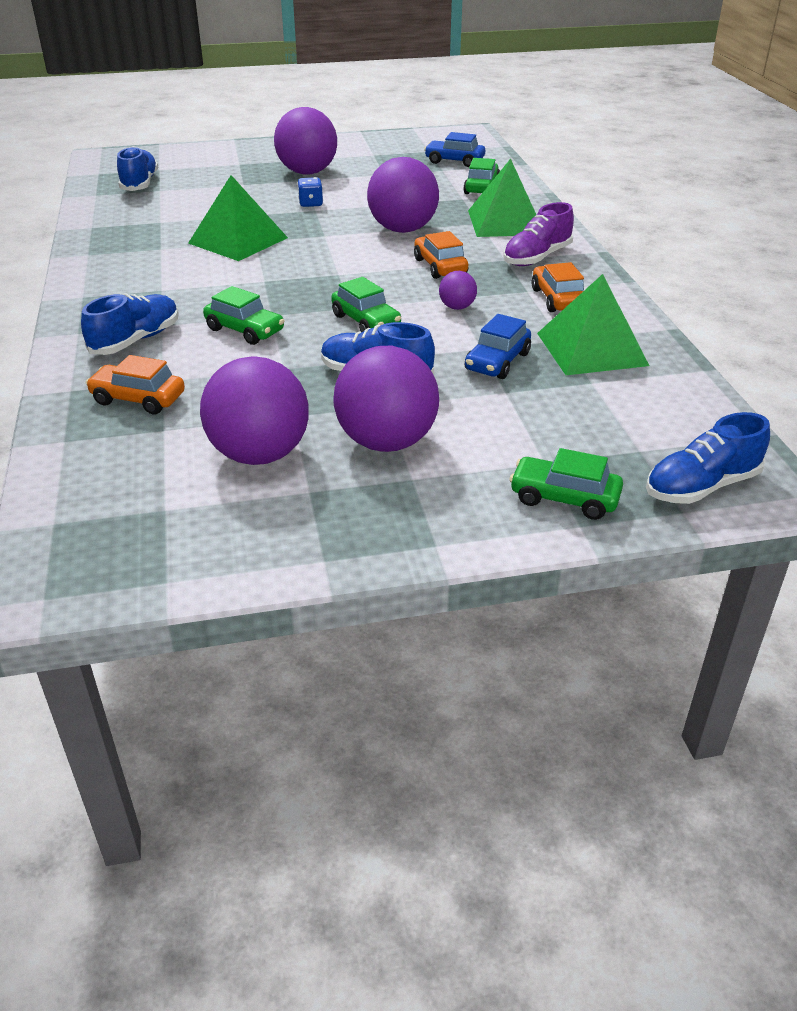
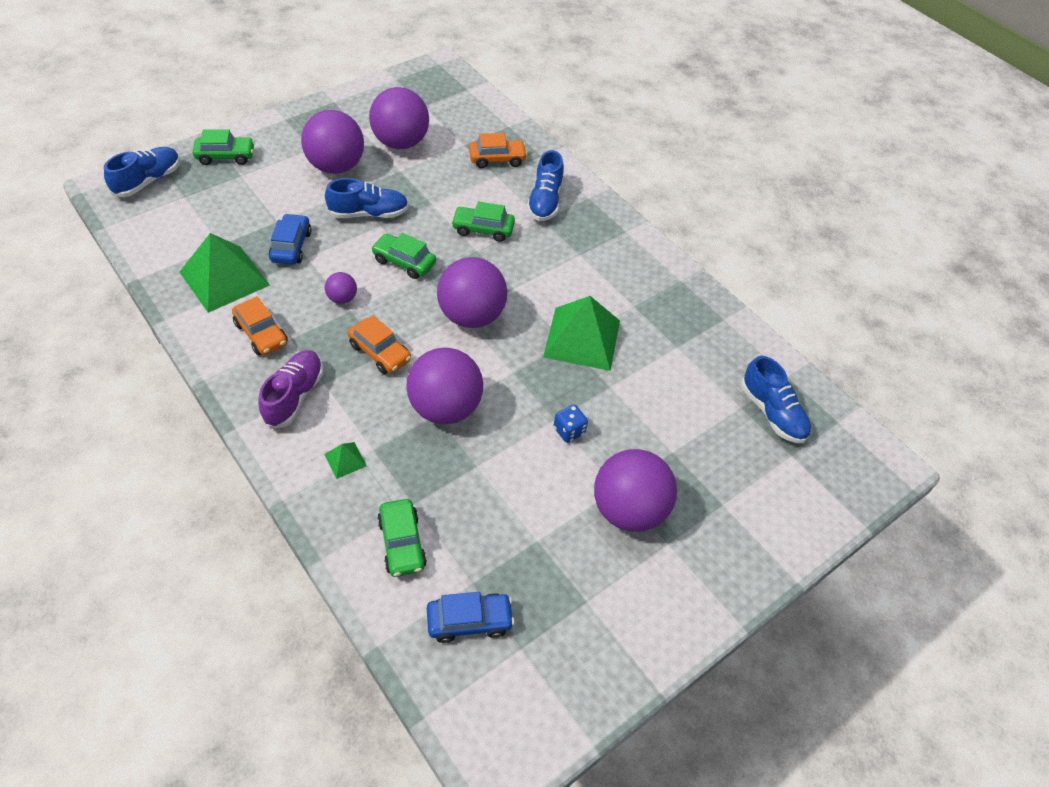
camera: 150 degrees right, 15 degrees up
green pyramid [468,159,536,237] -> green pyramid [324,442,367,479], size x0.42
none -> purple ball [437,257,507,328]

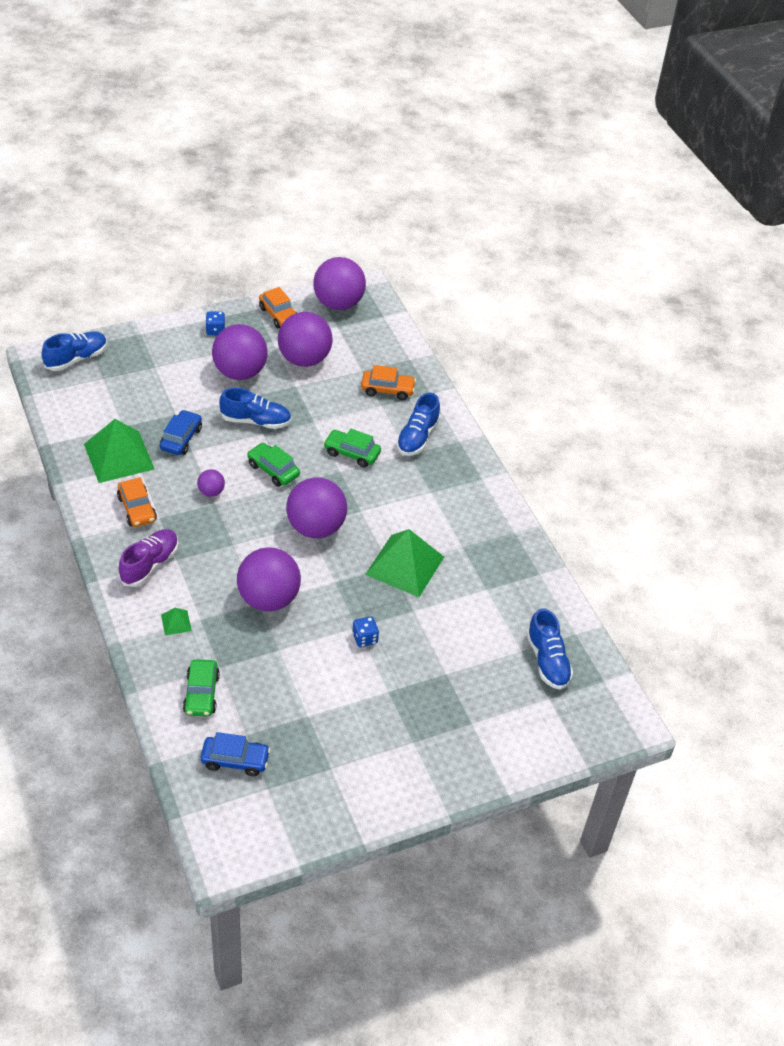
camera: 15 degrees right, 5 degrees down
green car [193,129,255,165] -> none
orange car [348,315,411,374] -> orange car moved to [259,287,297,329]
purple ball [594,449,677,532] -> purple ball moved to [313,257,366,310]
none -> blue dice [205,311,225,335]

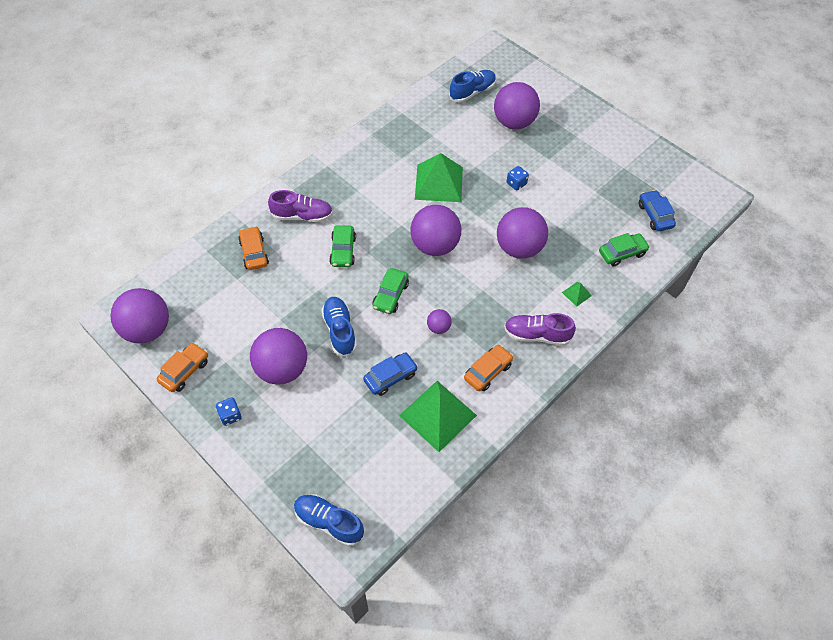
camera: 110 degrees left, 10 degrees up
blue car [160,410,202,455] -> blue car turned 150 degrees clockwise [363,352,418,396]
purple ball [278,312,332,367] -> purple ball moved to [494,82,540,129]
blue shoe [396,393,441,456] -> purple shoe [268,190,333,222]

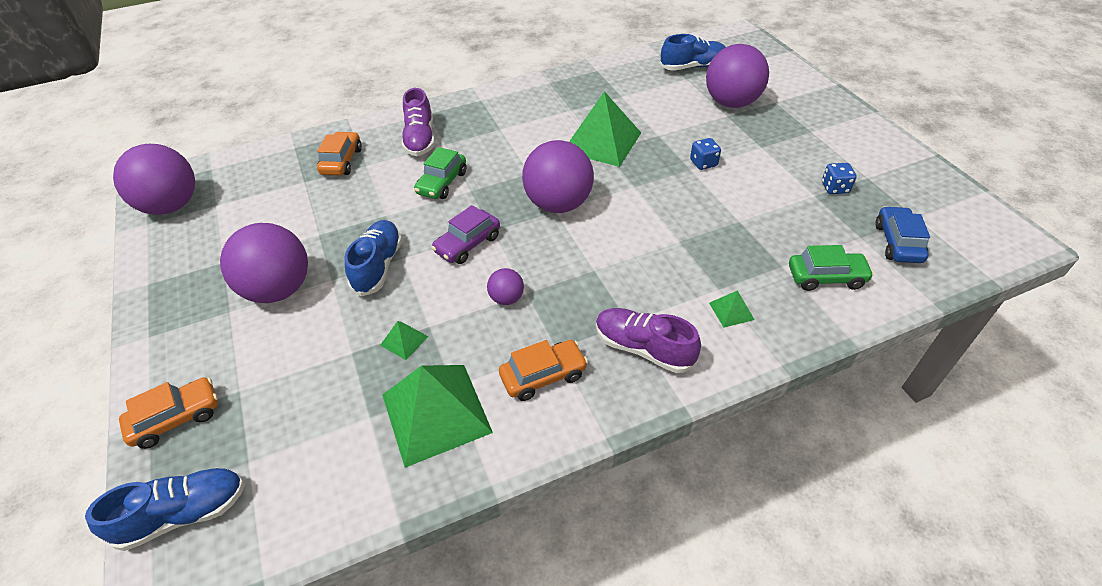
camera: 25 degrees right, 10 degrees down
orange car [157,343,208,392] -> orange car moved to [119,377,218,449]
blue dice [216,397,242,426] -> blue dice moved to [822,163,857,194]
purple shoe [268,190,333,222] -> purple shoe turned 60 degrees clockwise [402,88,435,156]
blue shoe [294,494,364,546] -> blue shoe turned 105 degrees clockwise [85,468,245,551]
blue car [363,352,418,396] -> green pyramid [380,321,429,360]
green car [372,268,409,314] -> purple car [431,205,500,264]
purple ball [497,207,548,259] -> none

